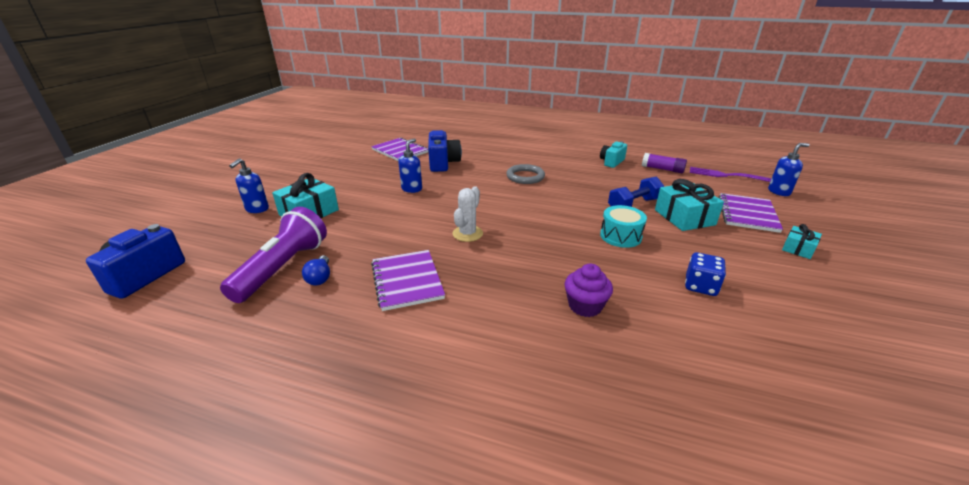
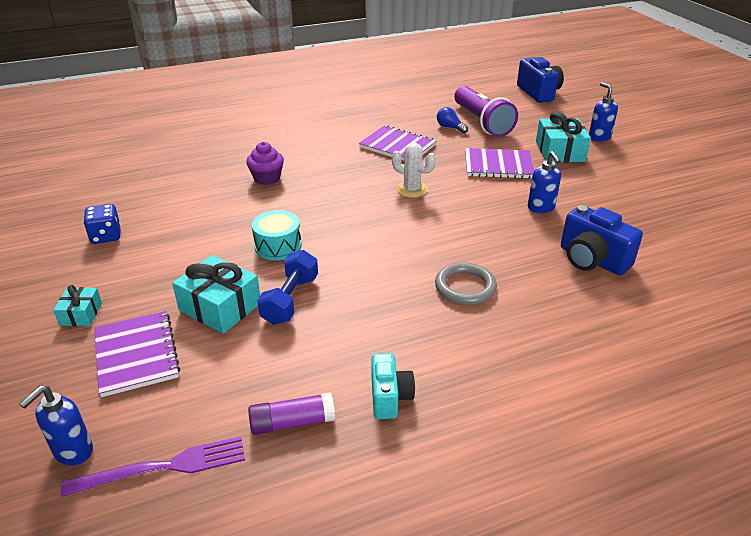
camera: 140 degrees right, 5 degrees up
purple notebook [371,137,428,161] -> purple notebook moved to [465,148,535,179]
white cactus [452,186,483,242] -> white cactus turned 45 degrees counterclockwise [392,143,436,198]
blue dice [685,252,726,296] -> blue dice moved to [84,204,121,244]

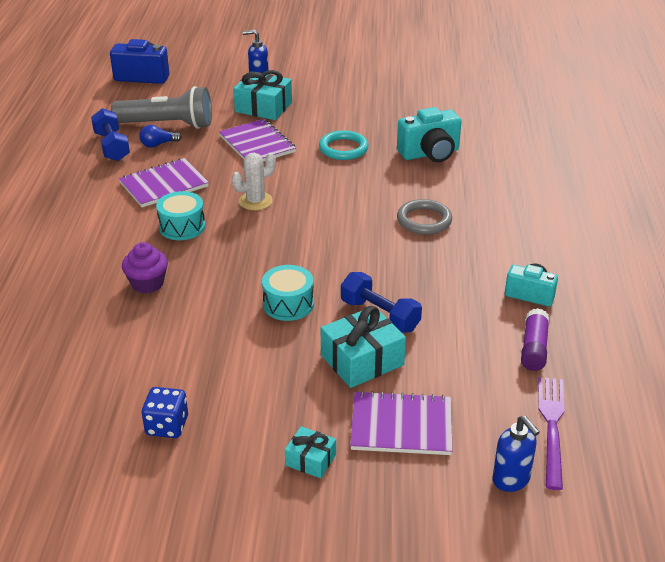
camera: 65 degrees left, 0 degrees up
purple flashlight [454,86,518,137] -> grey flashlight [111,86,212,129]
purple notebook [465,148,535,179] -> purple notebook turned 60 degrees counterclockwise [219,119,296,161]
blue soap dispenser [528,151,561,213] -> turquoise ring [319,130,369,160]
blue camera [561,205,643,275] -> turquoise camera [397,107,462,162]
none -> blue dumbbell [91,108,130,161]
none -> turquoise drum [156,191,205,240]

